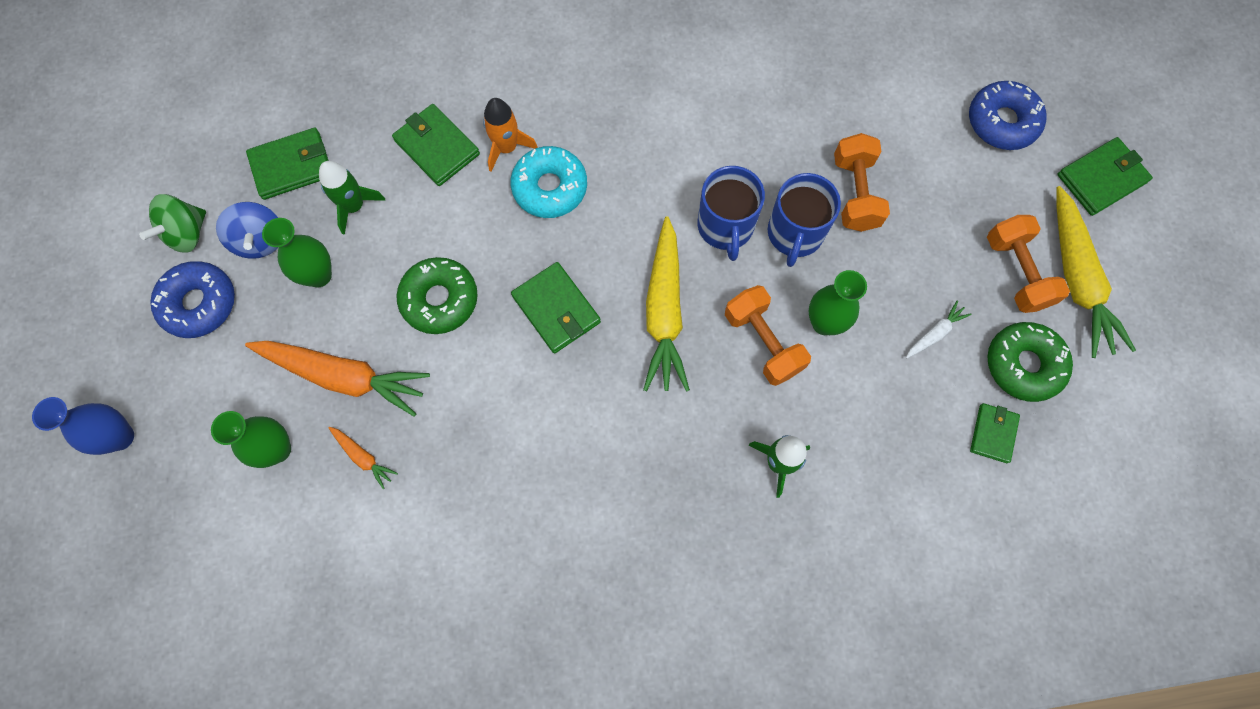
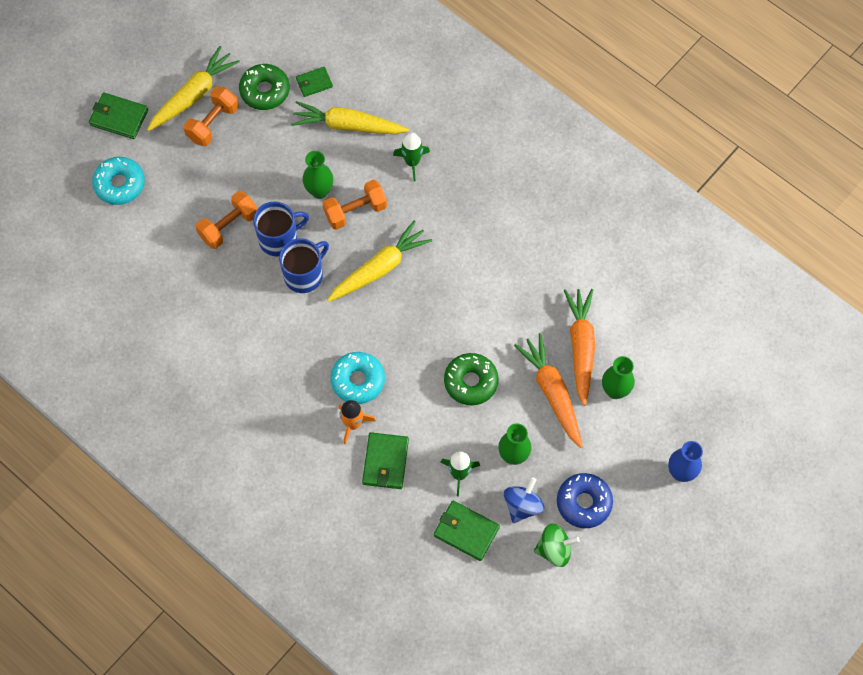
camera: 130 degrees left, 5 degrees down
orange carrot [328,427,398,489] -> orange carrot [564,289,595,406], size x2.23
green wallet [511,262,601,353] -> none
orange dumbbell [725,285,811,386] -> orange dumbbell turned 45 degrees clockwise [323,179,387,230]
white carrot [906,300,971,359] -> none
blue donut [969,81,1046,150] -> turquoise donut [92,157,145,205]
none -> yellow carrot [291,101,409,134]

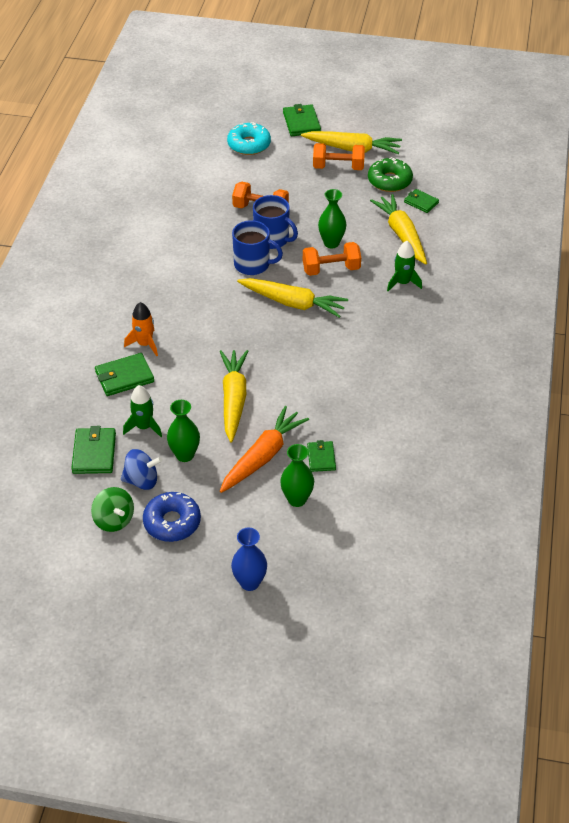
camera: 60 degrees right, 20 degrees down
orange dumbbell [323,179,387,230] -> orange dumbbell turned 45 degrees counterclockwise [303,242,361,276]
turquoise donut [331,352,385,404] -> none
green donut [444,353,499,405] -> yellow carrot [220,350,248,442]
orange carrot [564,289,595,406] -> green wallet [307,440,336,472]

